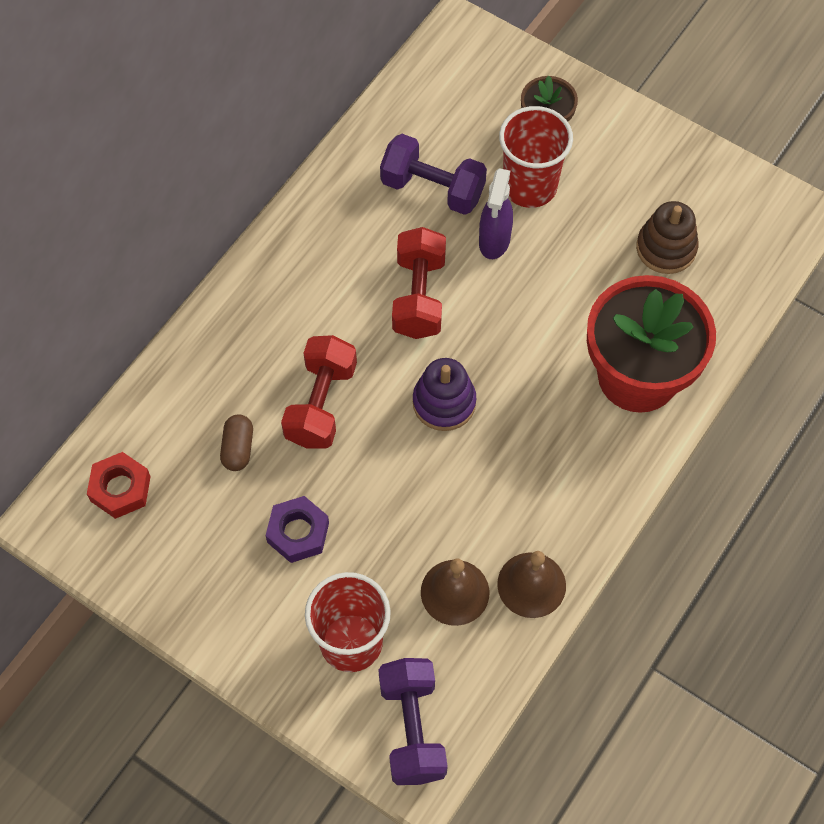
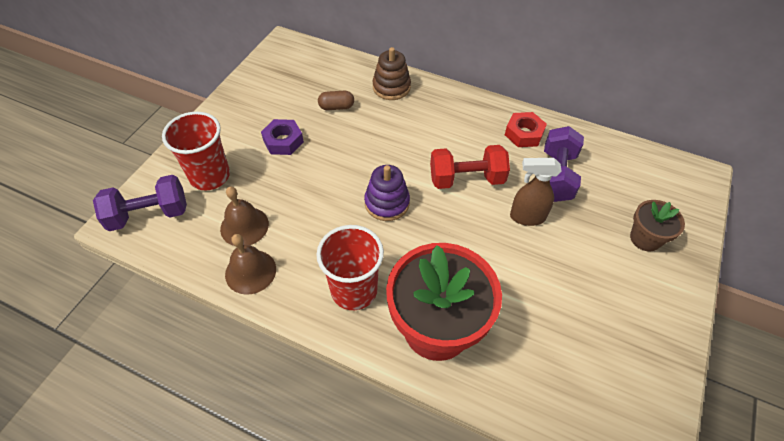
camera: 80 degrees right, 10 degrees down
red nut [87,452,151,519] -> red nut moved to [505,112,547,147]
red dumbbell [281,335,357,449] -> none
purple spray bottle [479,168,513,259] -> brown spray bottle [510,158,562,226]
red cup [499,106,573,208] -> red cup moved to [316,225,384,310]
brown stacking toy [636,201,699,274] -> brown stacking toy moved to [373,47,411,100]

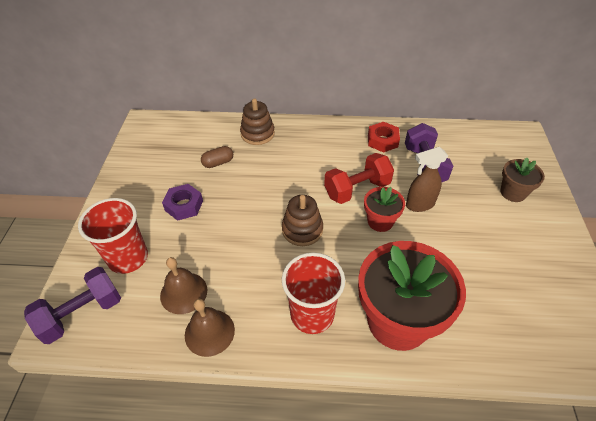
camera: 20 degrees left, 5 degrees down
purple stacking toy [364,165,410,221] -> brown stacking toy [282,195,323,246]
none -> red flower pot [364,187,405,232]

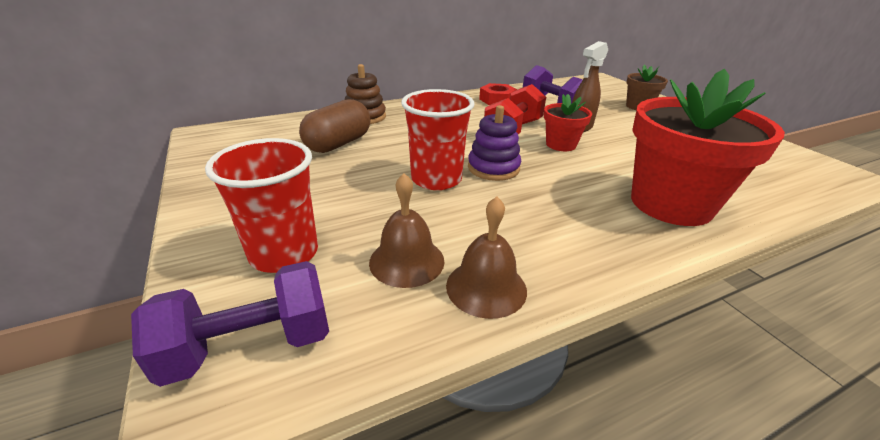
camera: 30 degrees left, 15 degrees down
purple dumbbell [24,267,121,344] -> purple dumbbell turned 45 degrees clockwise [131,261,329,387]
purple nut [162,184,203,221] -> none
brown capsule [201,146,233,168] -> brown capsule [299,99,370,153], size x1.80
brown stacking toy [282,195,323,246] -> purple stacking toy [468,105,521,181]
red cup [282,253,345,334] -> red cup moved to [401,89,474,190]

